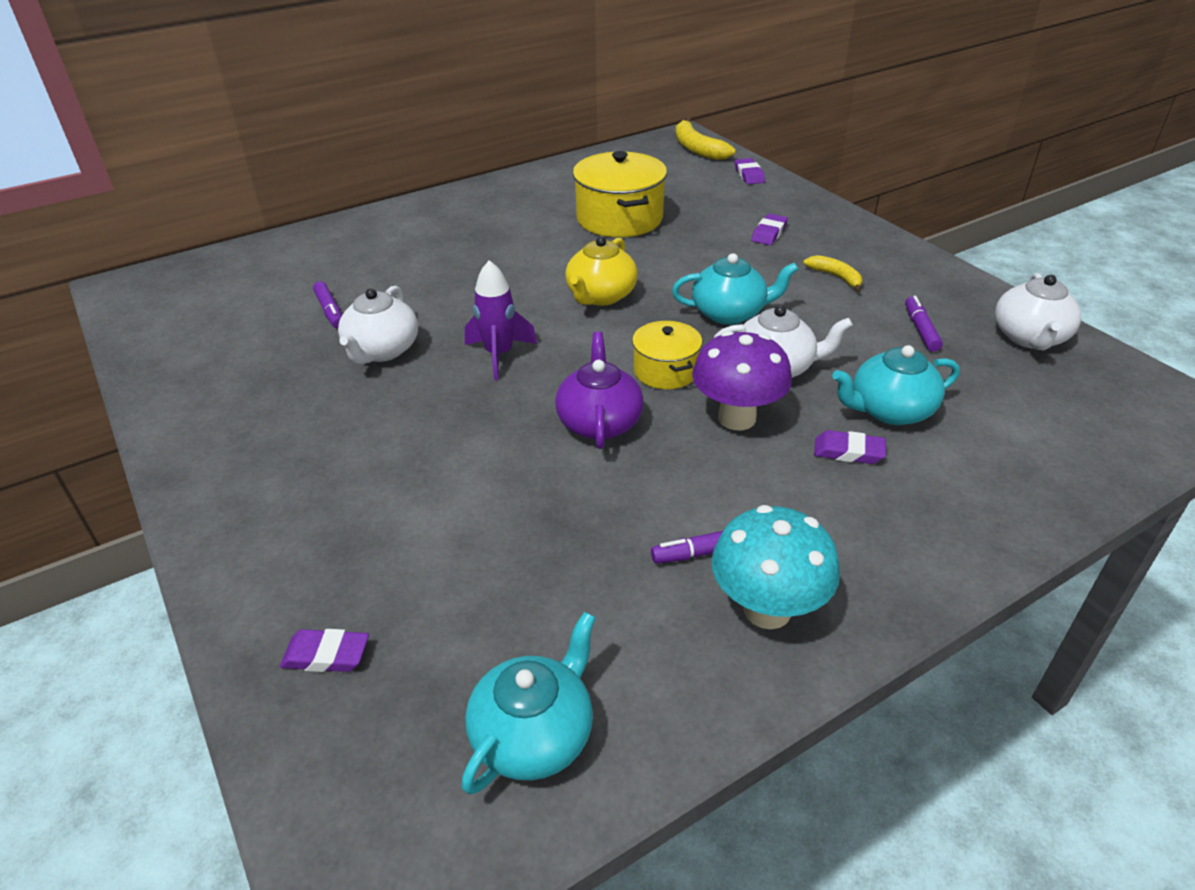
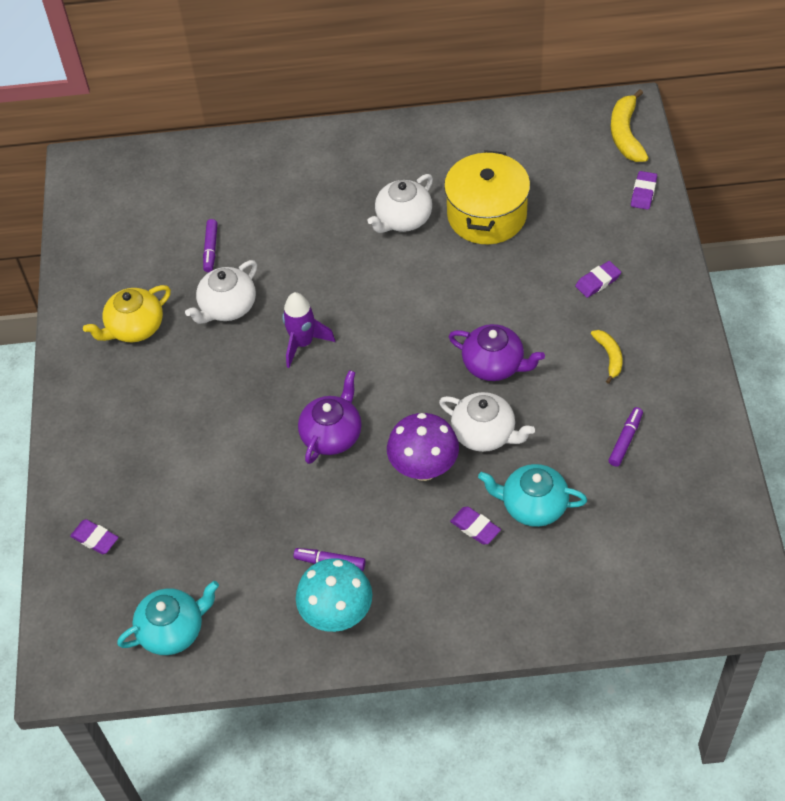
camera: 30 degrees right, 15 degrees up
yellow teapot [565,236,638,306] -> yellow teapot moved to [83,285,171,342]
yellow pot [632,321,702,389] -> none
turquoise teapot [672,253,799,325] -> purple teapot [448,324,545,381]
white teapot [995,273,1081,350] -> white teapot moved to [367,174,433,233]

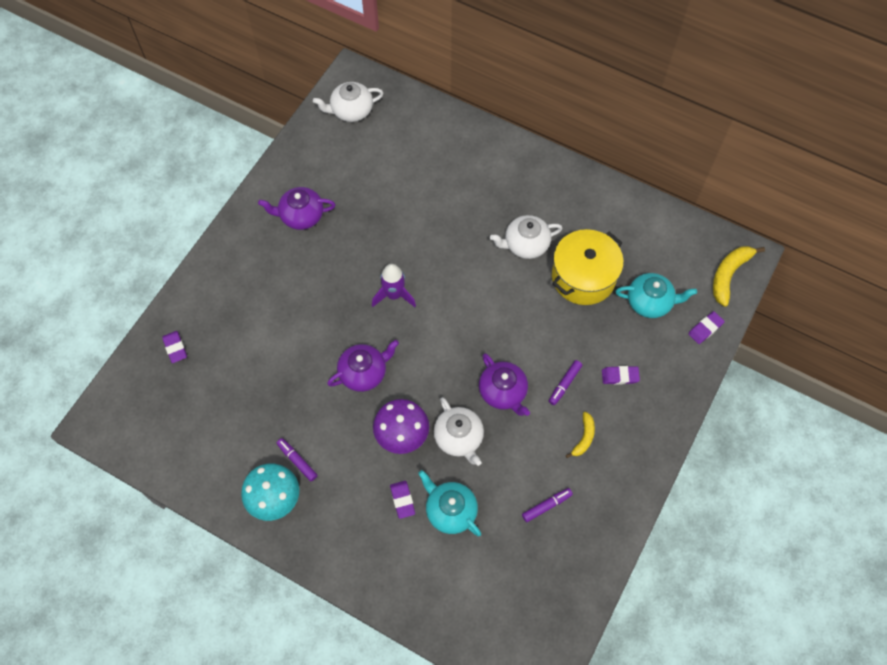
camera: 30 degrees right, 10 degrees up
yellow teapot [83,285,171,342] -> purple teapot [258,187,335,230]
turquoise teapot [117,581,219,655] -> turquoise teapot moved to [616,273,697,318]
white teapot [185,260,257,324] -> white teapot moved to [313,82,383,122]
purple marker [203,219,218,272] -> purple marker moved to [549,360,582,405]

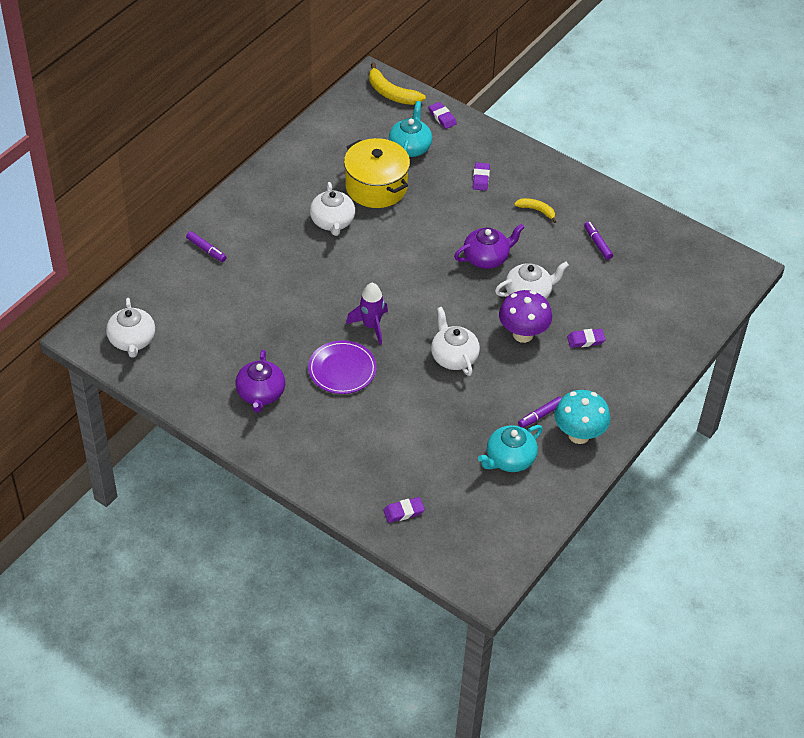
camera: 85 degrees left, 15 degrees down
purple teapot [327,340,399,392] -> white teapot [431,307,480,376]
turquoise teapot [418,470,481,536] -> turquoise teapot moved to [478,425,543,472]
purple marker [549,360,582,405] -> purple marker moved to [186,231,226,262]
none -> purple plate [308,340,377,394]

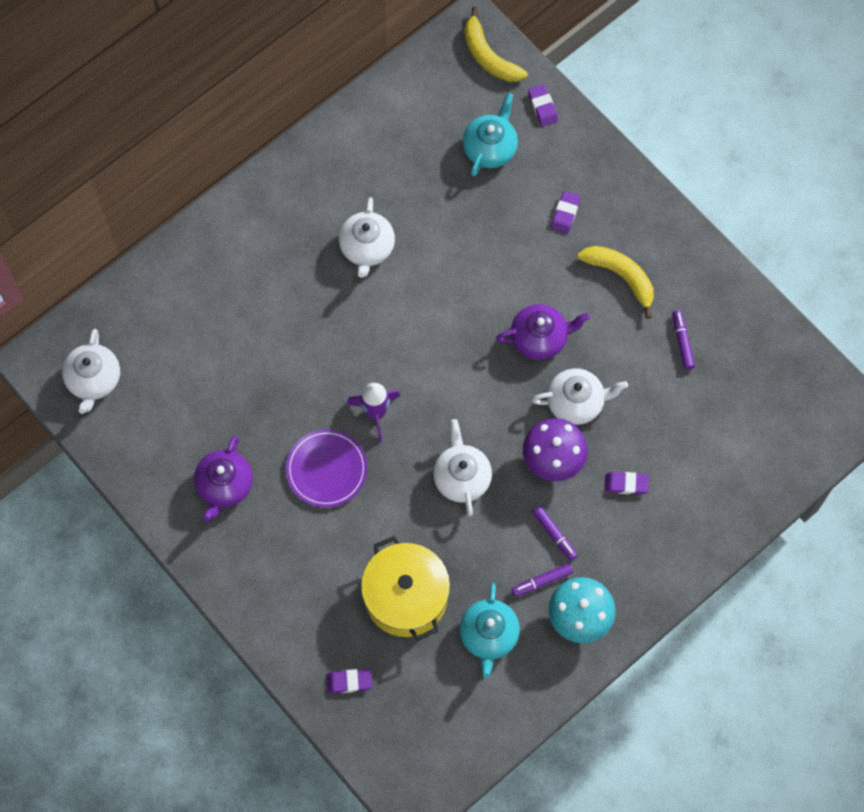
camera: 15 degrees right, 20 degrees up
purple marker [186,231,226,262] -> purple marker moved to [532,506,578,561]
yellow pot [344,138,410,208] -> yellow pot moved to [361,536,450,641]
turquoise teapot [478,425,543,472] -> turquoise teapot turned 60 degrees counterclockwise [460,583,520,678]
yellow banana [514,198,557,223] -> yellow banana [577,246,654,319], size x1.66

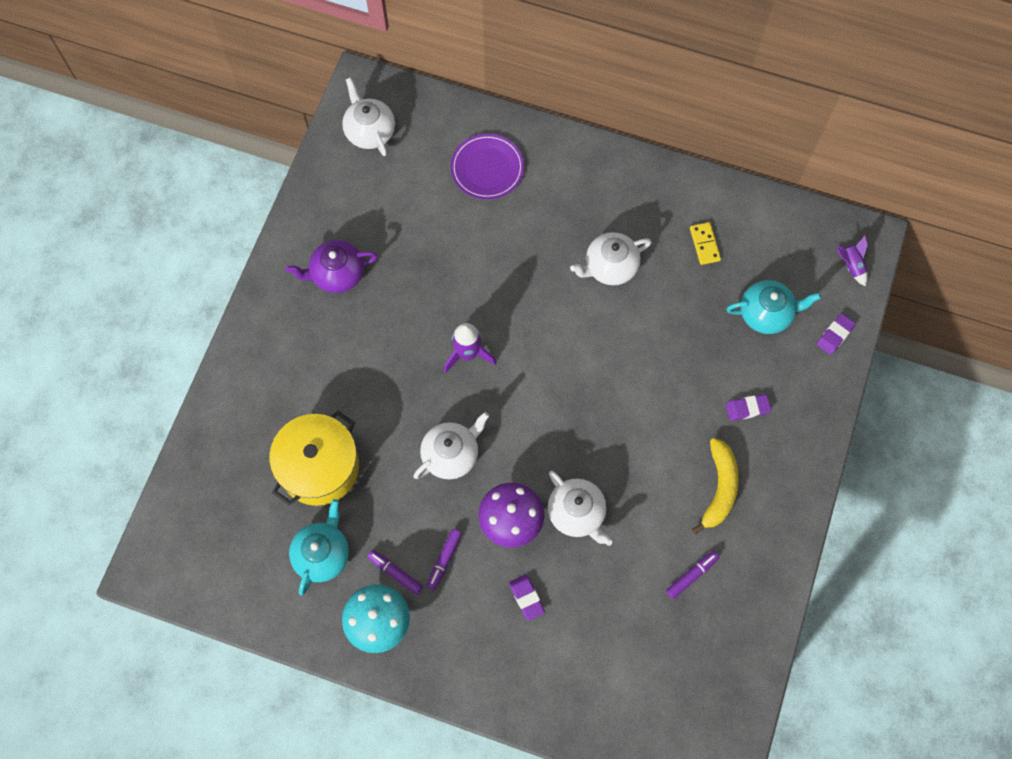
camera: 60 degrees right, 0 degrees up
white teapot [62,329,120,414] -> white teapot turned 90 degrees clockwise [342,77,395,156]
purple plate [286,429,367,507] -> purple plate moved to [451,134,524,200]
purple eraser [326,669,372,693] -> none
turquoise teapot [460,583,520,678] -> turquoise teapot turned 135 degrees clockwise [289,499,349,595]
yellow banana [464,6,528,82] -> purple rocket [837,236,868,287]
purple teapot [496,304,590,360] -> none
none -> yellow domino [690,222,721,265]

